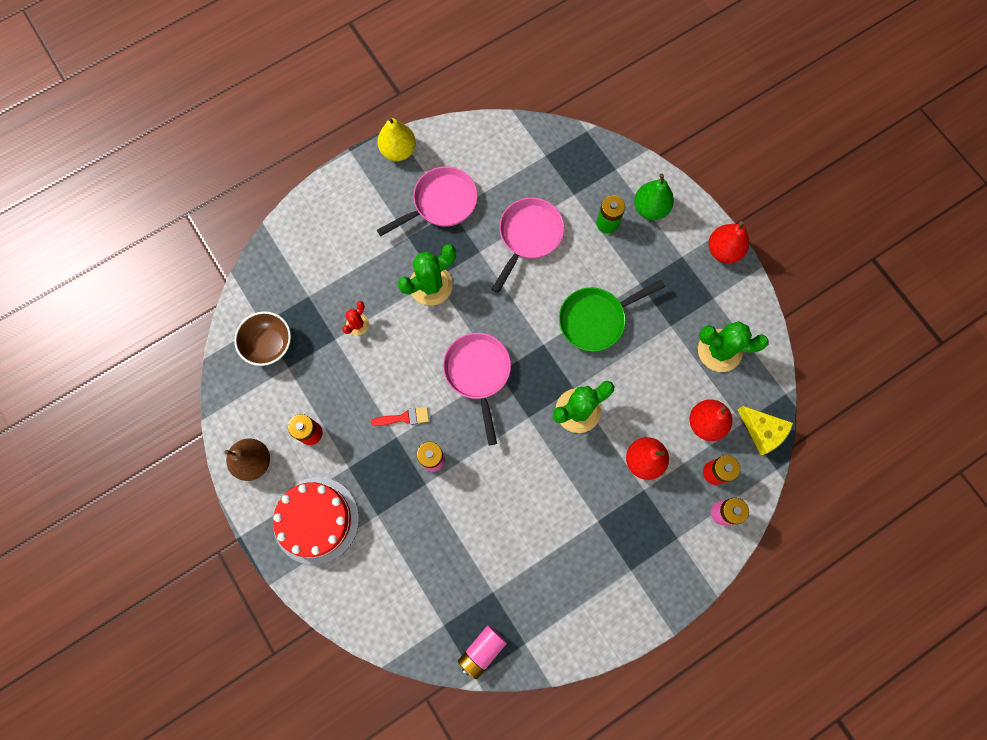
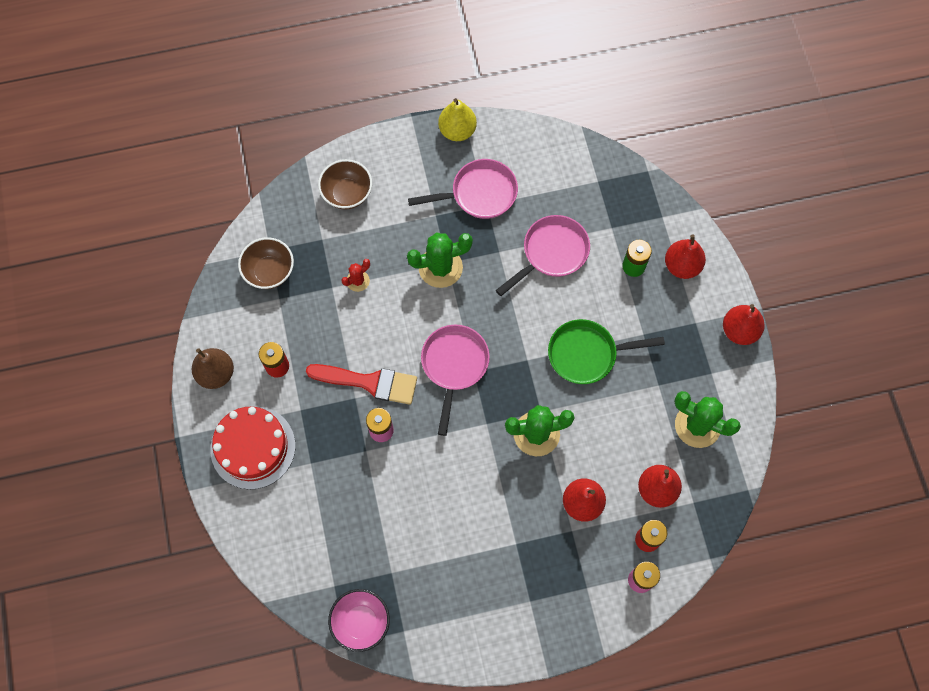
camera: 20 degrees right, 5 degrees down
red brush [371,407,429,426] -> red brush [306,364,417,405], size x1.92
pink battery [458,625,507,679] -> pink bowl [328,589,390,652]
green pear [634,174,674,220] -> red pear [665,234,706,279]
yellow cheese [737,406,793,455] -> none
none -> brown bowl [318,159,372,209]

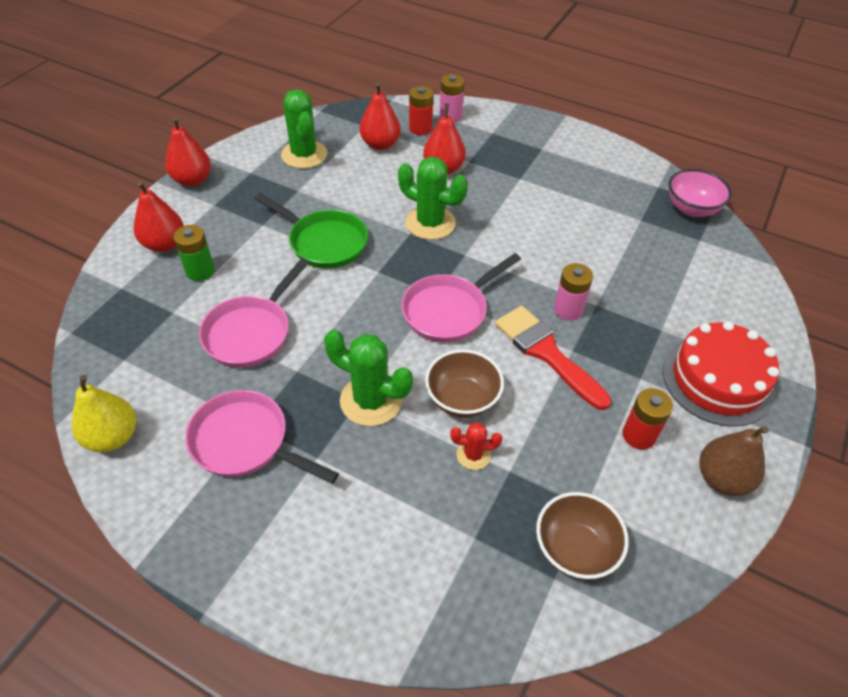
camera: 140 degrees left, 20 degrees down
brown bowl [318,159,372,209] -> brown bowl moved to [425,350,504,418]
yellow pear [438,98,477,141] -> yellow pear moved to [72,375,136,452]
pink pan [496,215,590,296] -> pink pan turned 60 degrees counterclockwise [199,258,309,368]

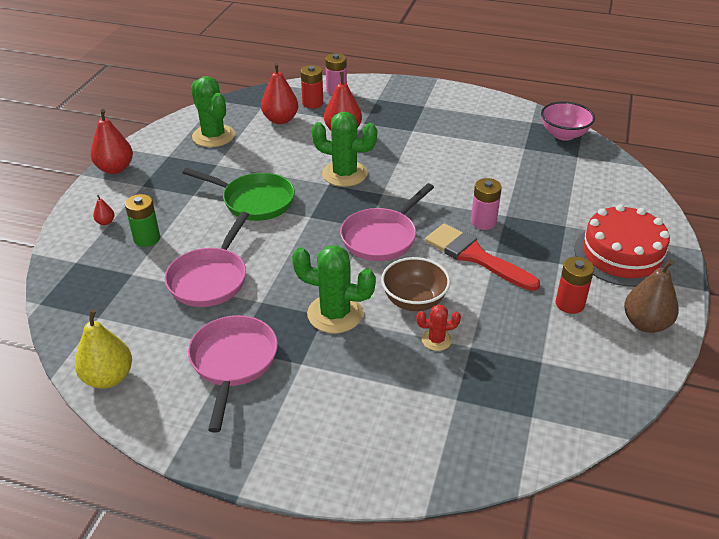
camera: 10 degrees left, 10 degrees down
red pear [134,181,184,252] -> red pear [93,195,115,225], size x0.46
pink pan [185,390,339,484] -> pink pan turned 75 degrees clockwise [188,315,278,433]
brown bowl [536,492,629,579] -> none

